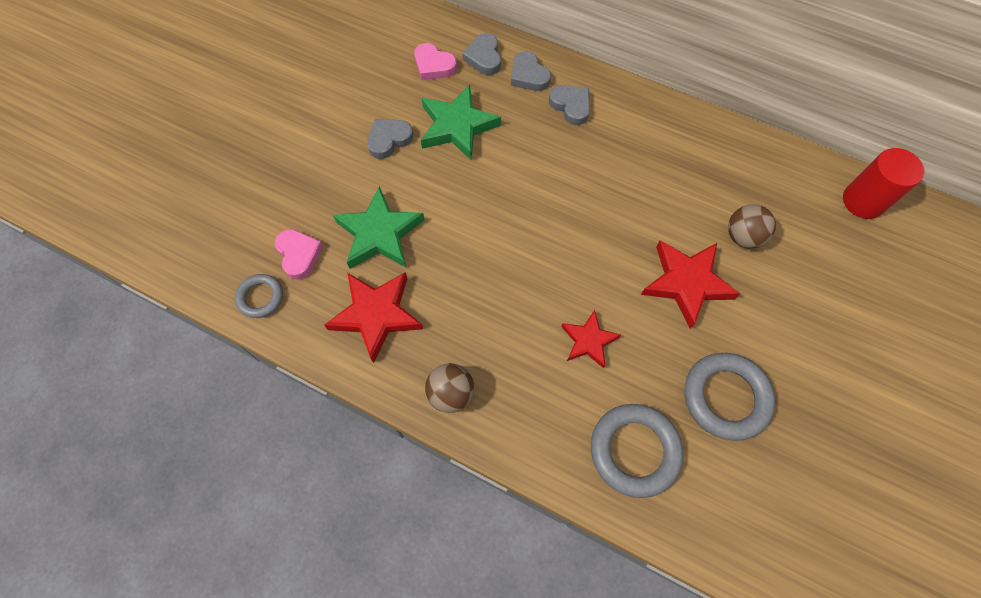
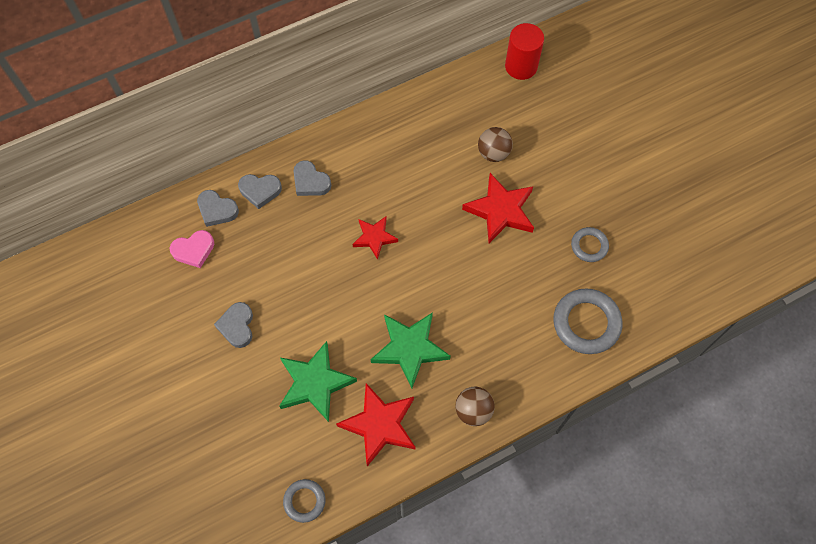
camera: 55 degrees left, 0 degrees up
pink heart [275,229,323,280] -> none
green star [421,85,501,161] -> green star moved to [371,312,451,388]
grey heart [549,85,590,125] -> grey heart turned 135 degrees counterclockwise [294,160,331,196]
red star [561,310,621,369] -> red star moved to [352,216,398,260]
grey ring [684,353,775,441] -> grey ring [571,227,609,262], size x0.57

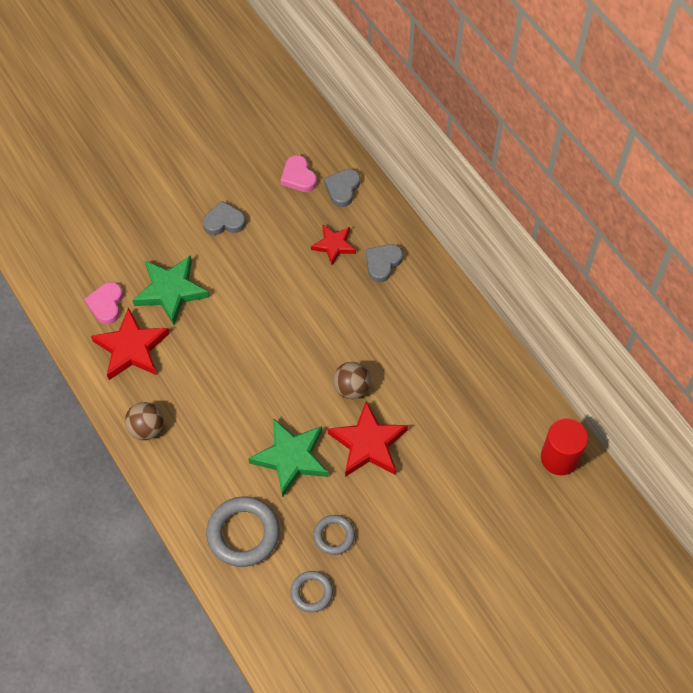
camera: 85 degrees right, 5 degrees down
grey heart [238,174,282,209] -> none
grey ring [283,479,325,523] -> grey ring moved to [290,571,333,613]
red star [352,216,398,260] -> red star moved to [311,224,356,265]
green star [371,312,451,388] -> green star moved to [248,418,328,497]
brown ball [478,127,513,162] -> brown ball moved to [333,362,371,399]
none -> pink heart [84,282,123,324]

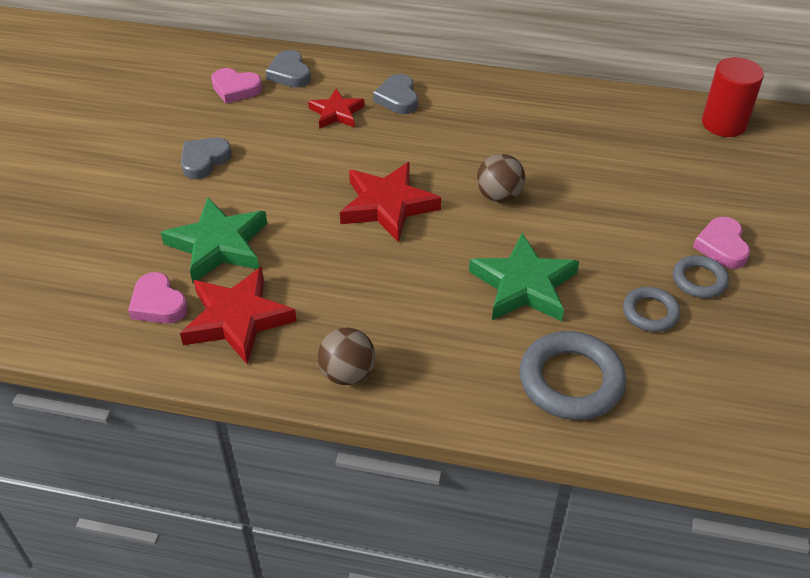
camera: 45 degrees left, 15 degrees down
grey ring [290,571,333,613] -> grey ring moved to [673,255,729,298]
red star [328,401,408,477] -> red star moved to [340,162,441,243]
none -> pink heart [693,217,750,269]

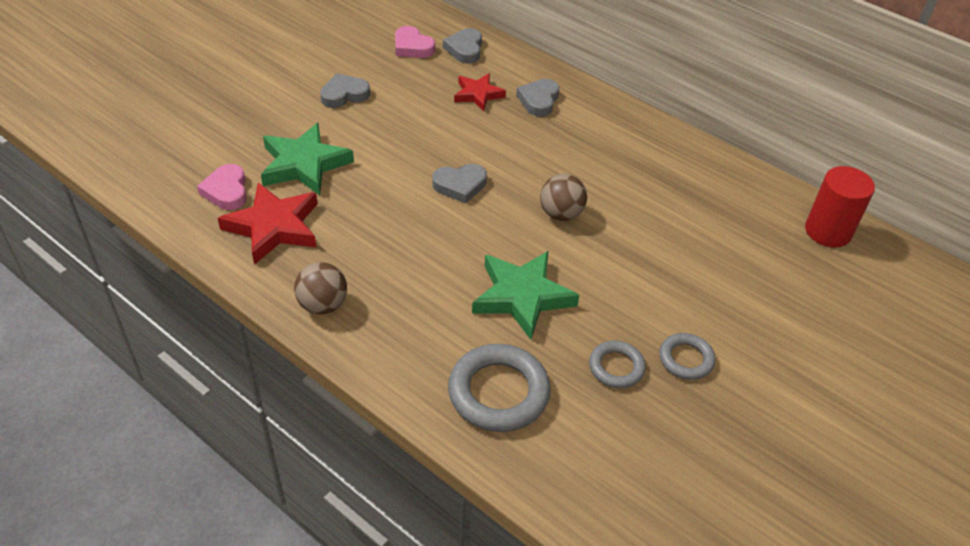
camera: 25 degrees right, 0 degrees up
red star [340,162,441,243] -> grey heart [432,164,487,204]
pink heart [693,217,750,269] -> none

